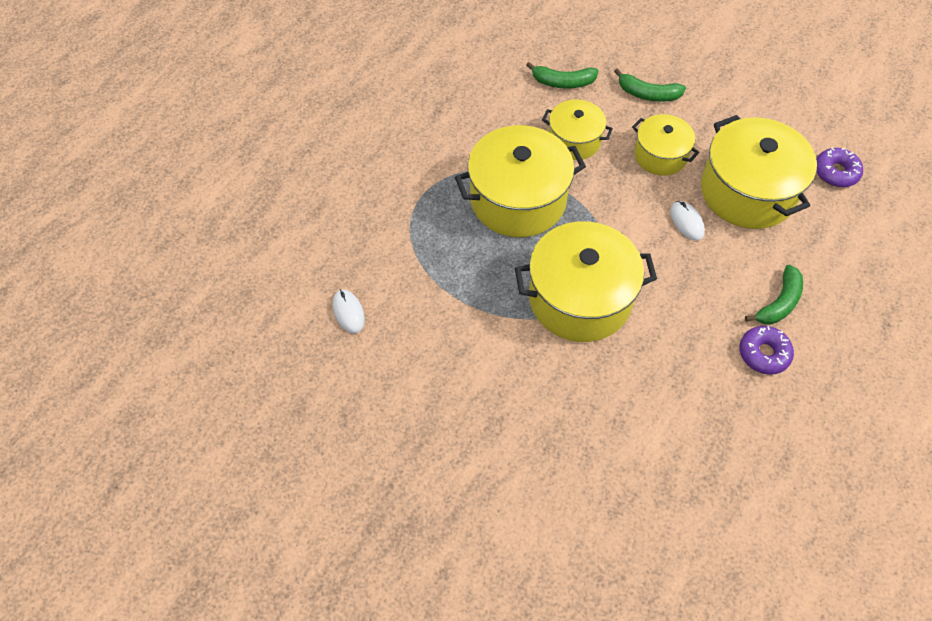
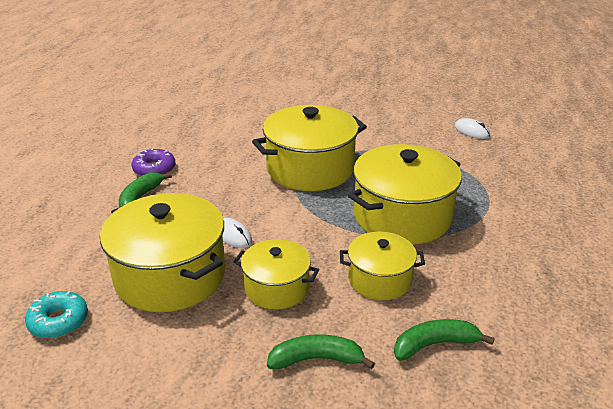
camera: 160 degrees right, 25 degrees down
purple donut [816,147,863,187] -> turquoise donut [25,291,88,338]

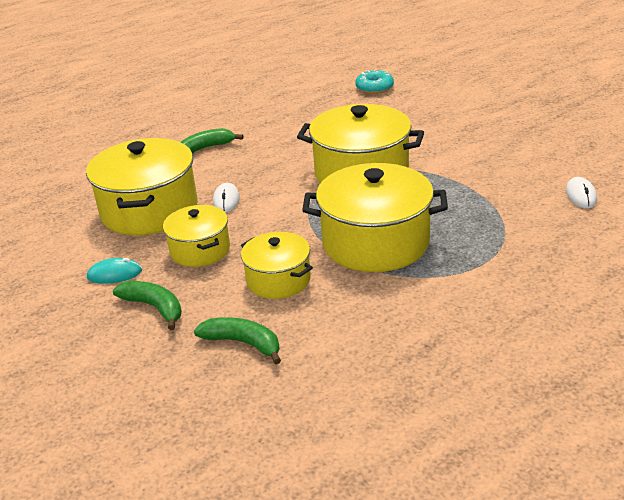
camera: 45 degrees right, 0 degrees up
turquoise donut [25,291,88,338] -> turquoise donut moved to [355,69,394,94]
purple donut [132,148,176,176] -> none
none -> turquoise mouse [87,258,142,284]

